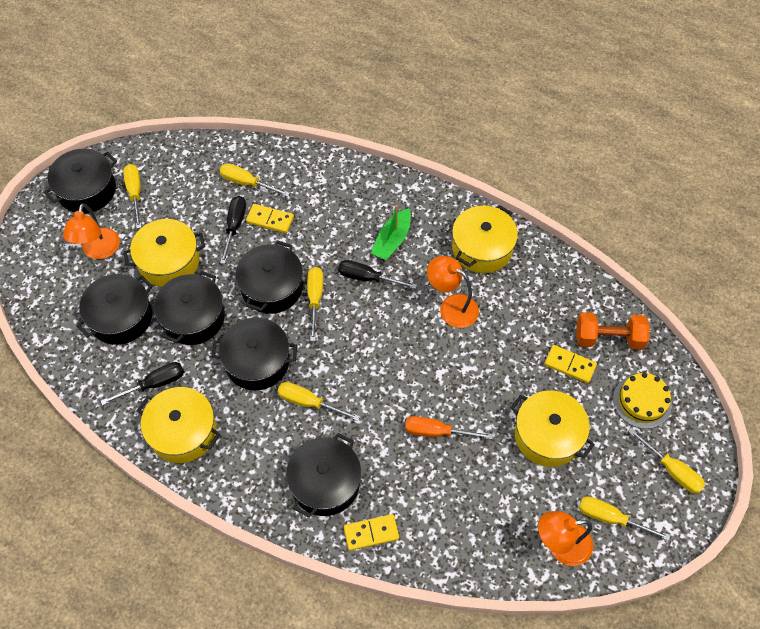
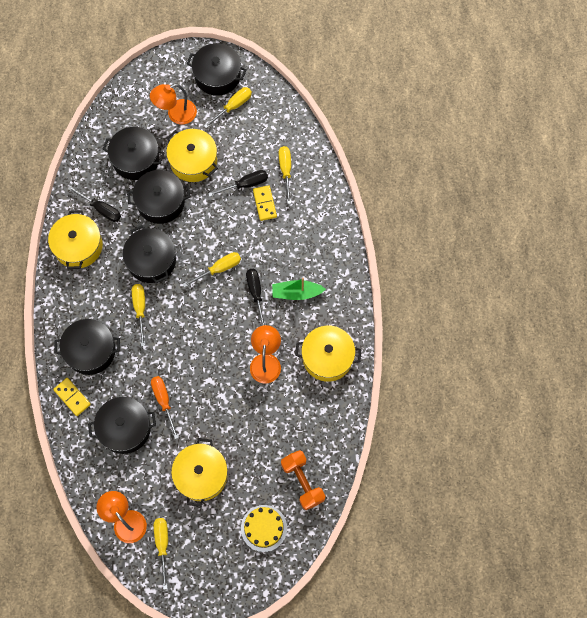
camera: 60 degrees right, 10 degrees up
black pot [235,240,303,314] -> black pot moved to [88,397,156,454]
yellow domino [544,345,597,383] -> none
yellow screwdriver [628,428,705,494] -> none

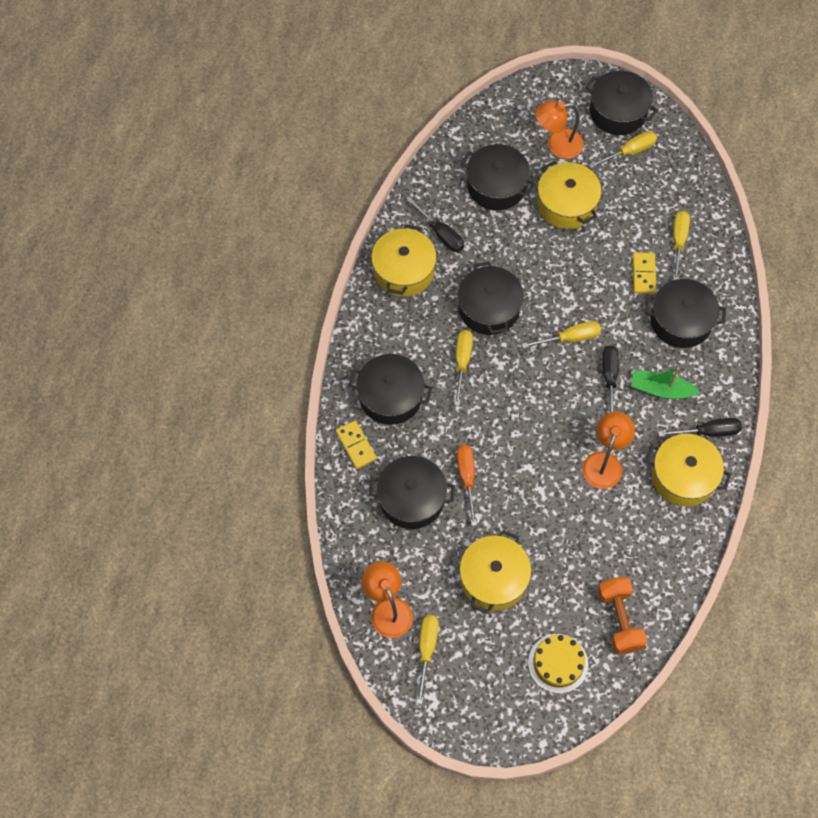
camera: 15 degrees right, 5 degrees down
black pot [127,170,190,224] -> black pot moved to [645,279,726,348]
black screwdriver [208,170,268,197] -> black screwdriver moved to [658,418,742,437]

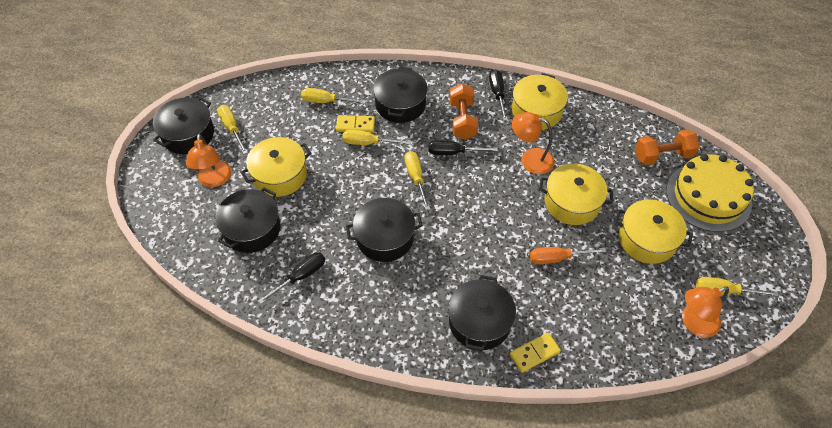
camera: 90 degrees left, 10 degrees down
black pot [369,456,455,529] -> none
yellow pot [371,224,437,297] -> yellow pot moved to [539,164,614,225]
yellow screwdriver [454,330,473,406] -> yellow screwdriver moved to [342,130,411,145]
yellow cake [528,634,588,693] -> yellow cake [666,154,754,232], size x1.72
green boat [631,367,700,399] -> orange dumbbell [450,83,478,140]

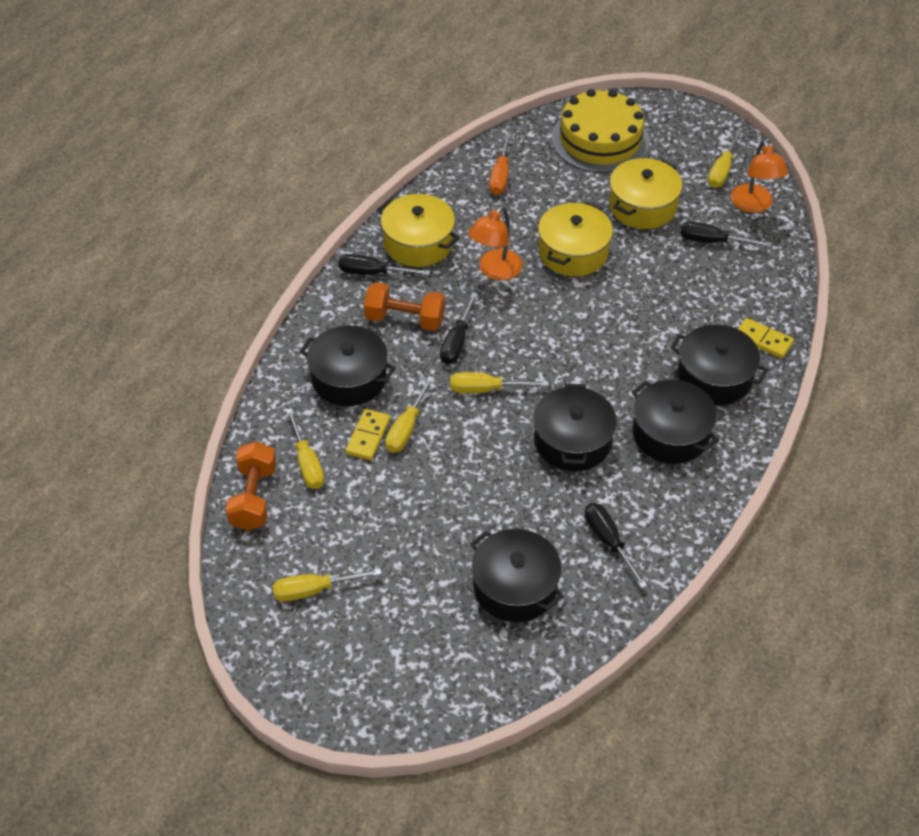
camera: 75 degrees left, 5 degrees down
black pot [153,97,214,154] -> black pot moved to [631,380,719,464]
orange lamp [186,134,231,187] -> none
yellow pot [241,137,312,197] -> none
yellow screwdriver [301,88,366,104] -> yellow screwdriver turned 45 degrees counterclockwise [286,408,324,489]
yellow domino [510,332,561,373] -> yellow domino turned 45 degrees counterclockwise [738,318,794,359]
orange screwdriver [530,247,607,264] -> orange screwdriver moved to [489,133,511,195]
orange dumbbell [635,129,700,165] -> orange dumbbell moved to [226,442,276,531]
none -> black screwdriver [680,221,771,247]

